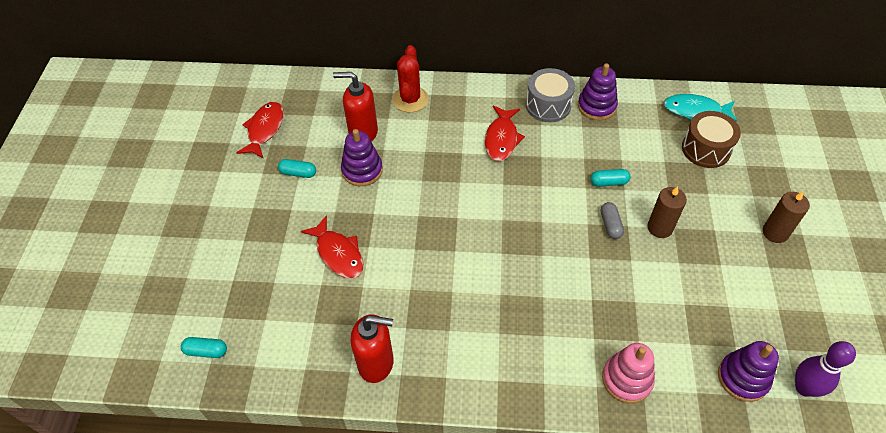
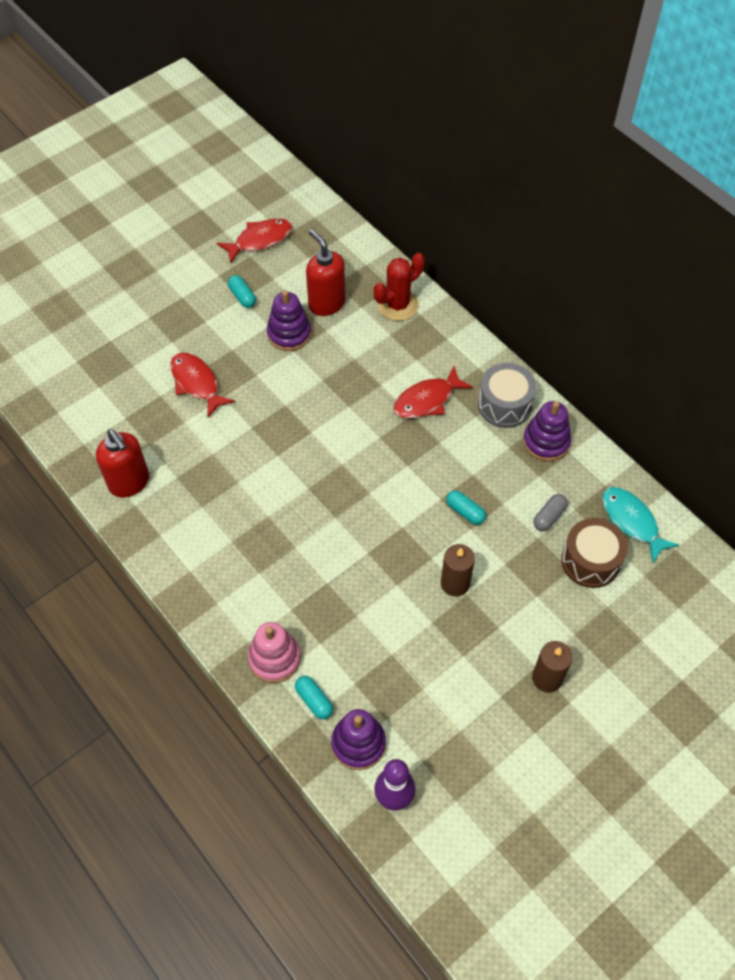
camera: 45 degrees right, 5 degrees up
turquoise capsule [181,337,227,358] -> turquoise capsule moved to [295,676,333,719]
red fish [301,215,364,278] -> red fish turned 135 degrees clockwise [170,353,235,417]
grey capsule [601,202,624,239] -> grey capsule moved to [534,494,568,531]

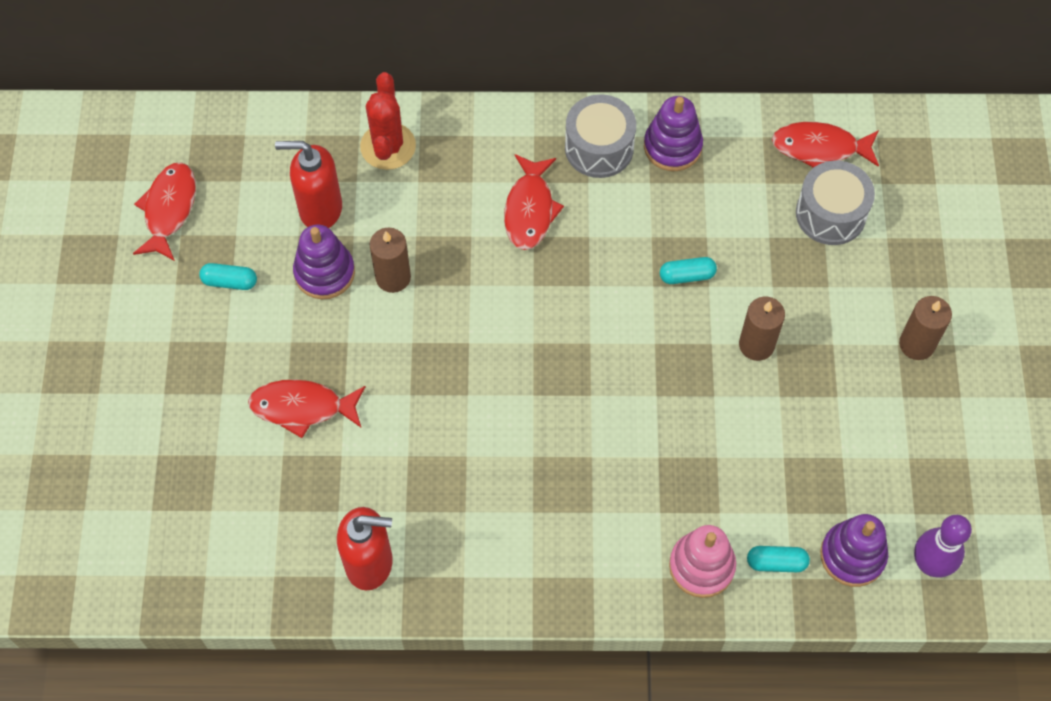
camera: 50 degrees left, 5 degrees up
grey capsule [534,494,568,531] -> none
brown drum [561,518,628,588] -> grey drum [796,161,875,245]
turquoise fish [602,487,679,563] -> red fish [772,122,879,168]
none -> brown candle [370,227,411,293]

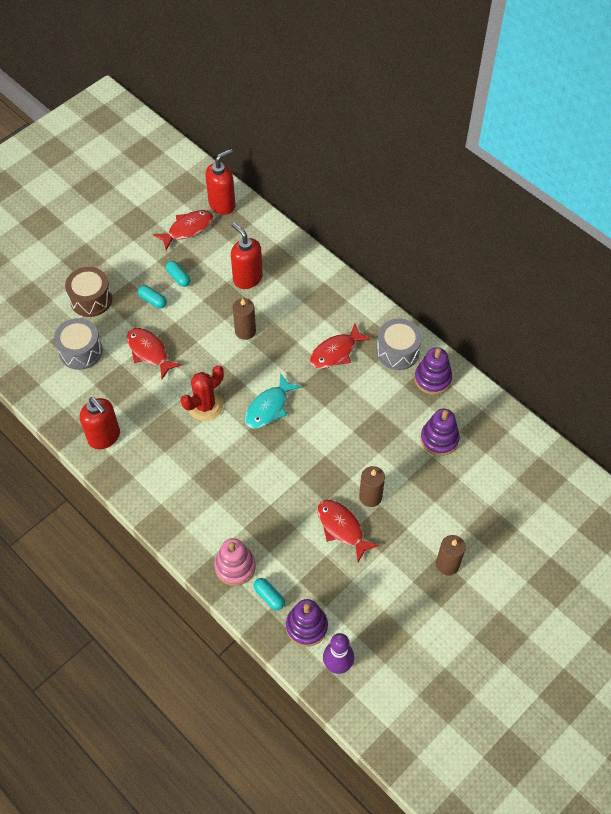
camera: 45 degrees right, 5 degrees down
purple stacking toy [293,224,355,299] -> purple stacking toy moved to [421,409,460,456]
red cactus [360,72,416,170] -> red cactus moved to [181,365,224,421]
turquoise capsule [660,257,717,284] -> turquoise capsule moved to [138,285,167,308]
red fish [772,122,879,168] -> red fish moved to [317,500,380,562]
grey drum [796,161,875,245] -> grey drum moved to [54,318,103,370]
none -> brown drum [65,267,112,317]
none -> red soap dispenser [205,149,235,215]
none -> turquoise fish [245,373,301,429]

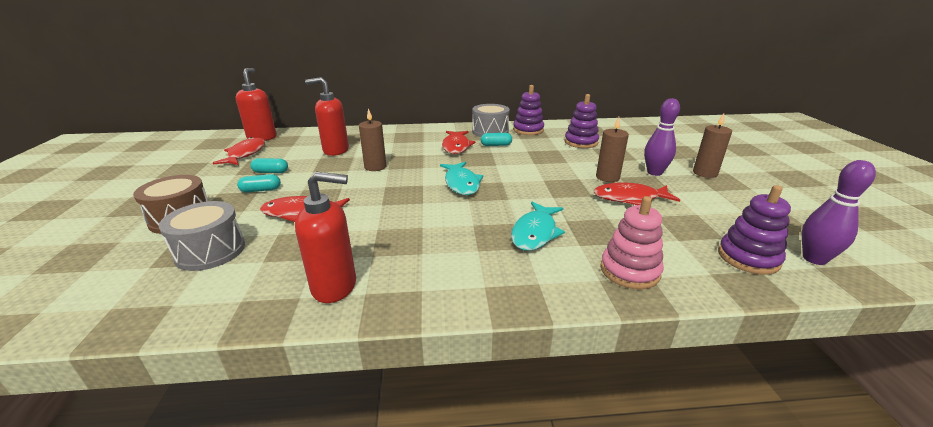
camera: 50 degrees left, 30 degrees down
red cactus [181,365,224,421] -> none
turquoise capsule [253,578,285,610] -> turquoise capsule moved to [481,133,512,146]
none -> turquoise fish [511,202,565,251]
none -> purple bowling pin [644,98,680,176]

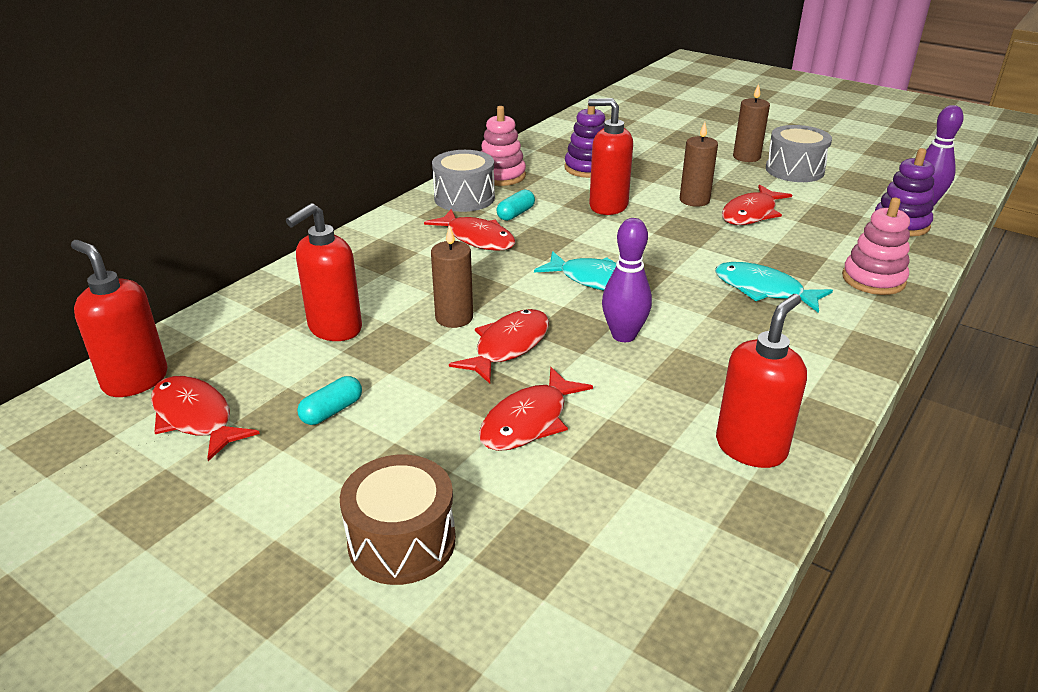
camera: 50 degrees left, 5 degrees up
grey drum [159,201,245,271] -> grey drum moved to [766,125,832,182]
turquoise capsule [237,174,281,193] -> none
turquoise fish [511,202,565,251] -> turquoise fish turned 150 degrees clockwise [715,262,833,313]
purple stacking toy [513,85,544,135] -> pink stacking toy [481,106,526,186]
purple bowling pin [644,98,680,176] -> purple bowling pin moved to [602,218,652,342]
none -> red fish [449,309,549,384]
none -> red soap dispenser [588,98,633,215]

